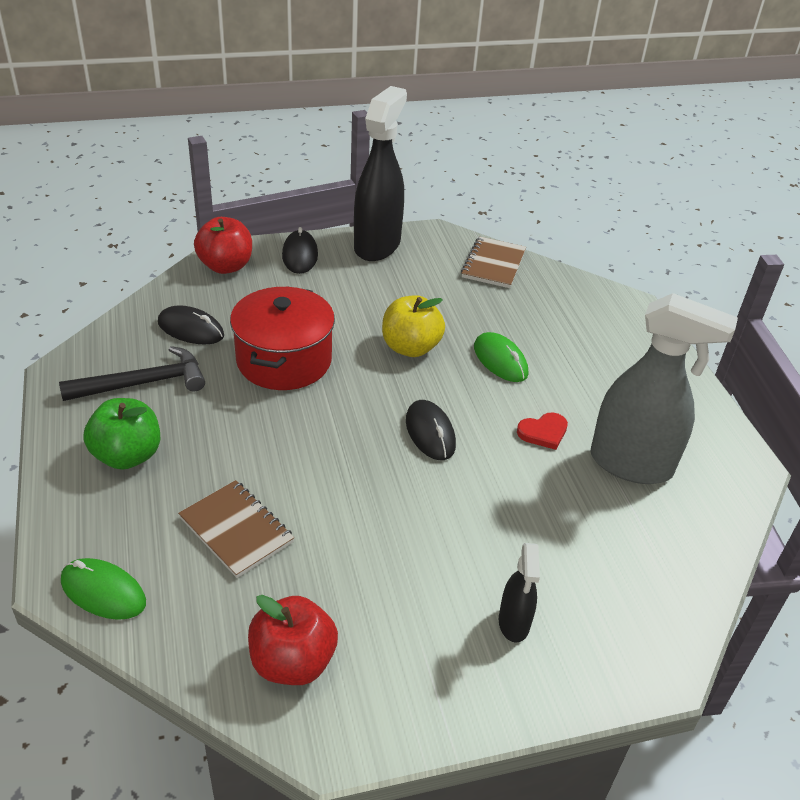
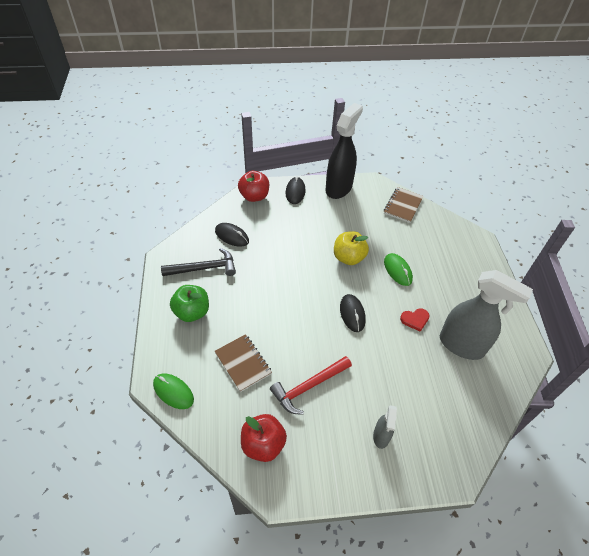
camera: 10 degrees right, 10 degrees up
red pot [230,287,335,390] -> none
black spray bottle [499,543,540,643] -> grey spray bottle [373,405,397,449]
none -> red hammer [270,356,352,415]

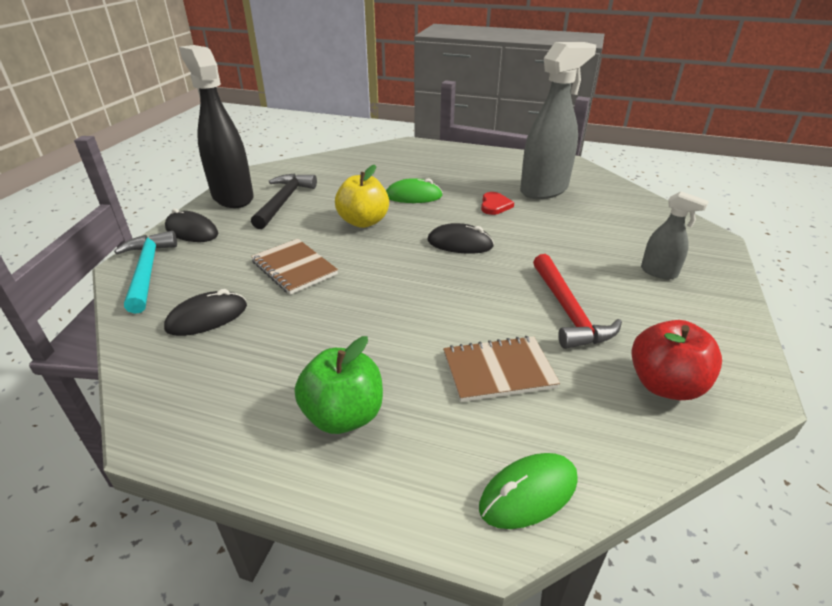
camera: 65 degrees left, 15 degrees down
black hammer [161,248,236,276] -> black hammer moved to [251,174,317,229]
red apple [238,171,269,202] -> turquoise hammer [114,231,177,314]
brown notebook [384,187,424,223] -> brown notebook moved to [251,239,338,295]

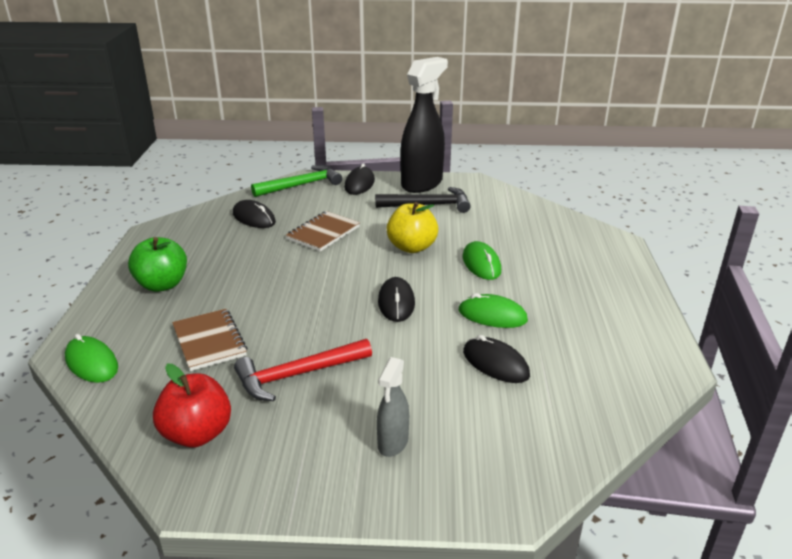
camera: 75 degrees right, 5 degrees down
turquoise hammer [114,231,177,314] -> green hammer [251,165,342,197]
red heart [481,192,514,215] -> green mouse [459,293,528,328]
grey spray bottle [520,42,596,199] -> none
none -> black mouse [463,335,530,383]

